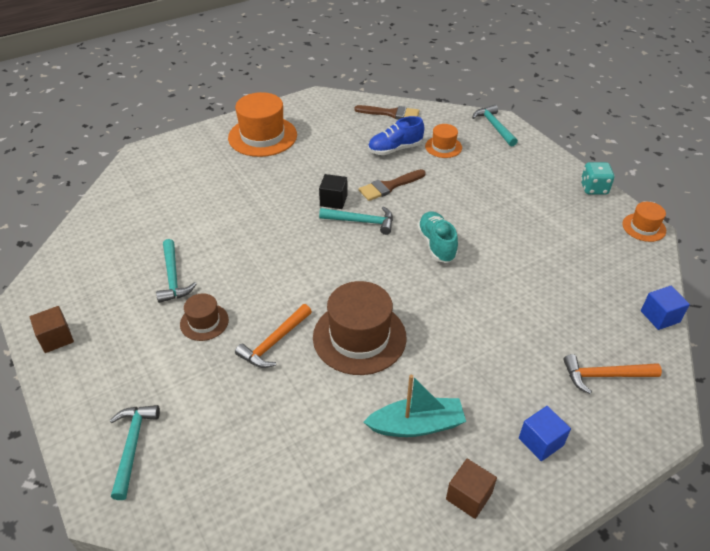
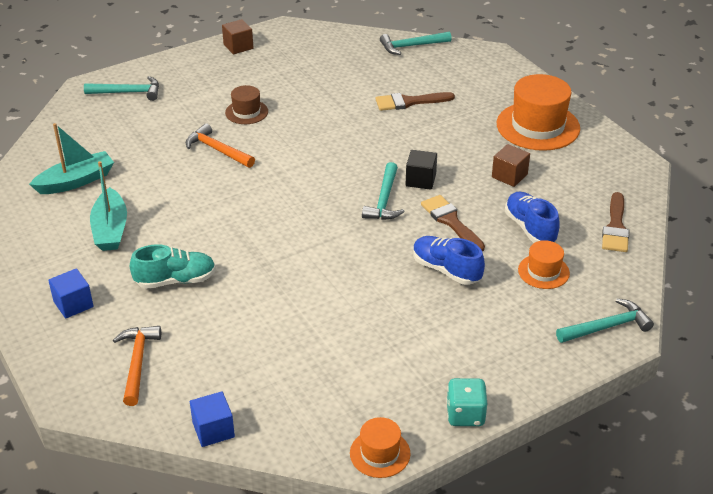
camera: 90 degrees right, 5 degrees down
turquoise hammer [156,239,196,303] -> turquoise hammer moved to [380,32,452,55]
brown hat [313,281,406,375] -> none
turquoise shoe [417,211,458,263] -> turquoise shoe moved to [130,244,216,289]
brown cube [446,459,497,519] -> brown cube moved to [492,144,530,187]
none -> turquoise boat [29,123,114,194]
none -> brown brush [375,92,455,111]
none -> blue shoe [413,236,485,285]

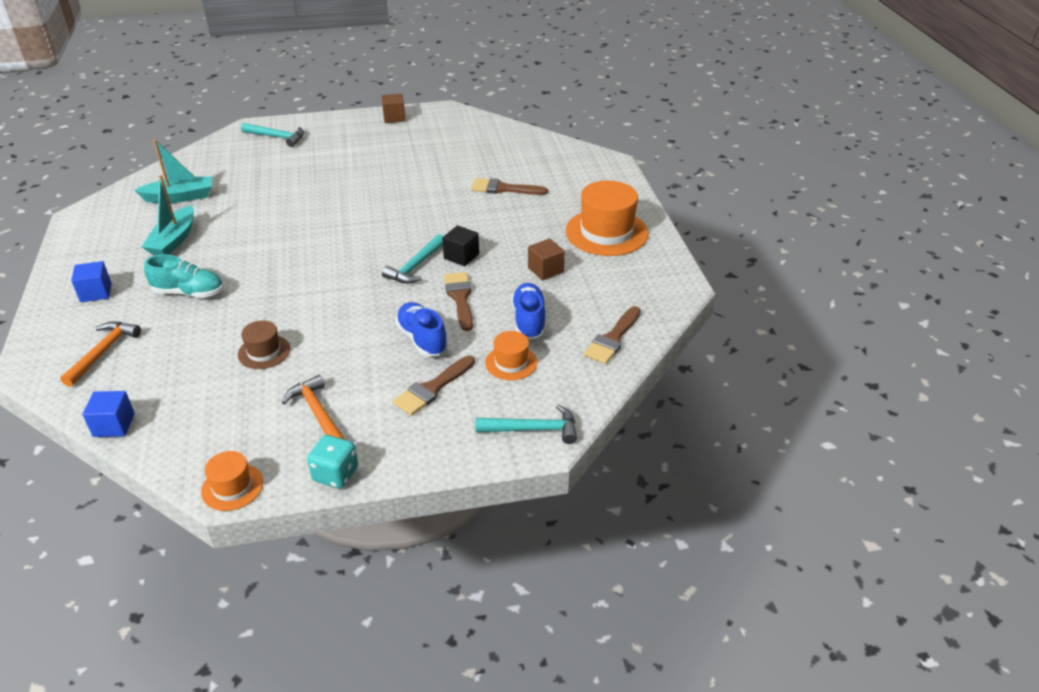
camera: 20 degrees right, 0 degrees up
orange hammer [186,123,255,168] -> orange hammer moved to [282,375,345,440]
brown hat [225,85,268,124] -> brown hat moved to [238,320,290,369]
turquoise hammer [380,32,452,55] -> none
none -> brown brush [393,355,475,416]

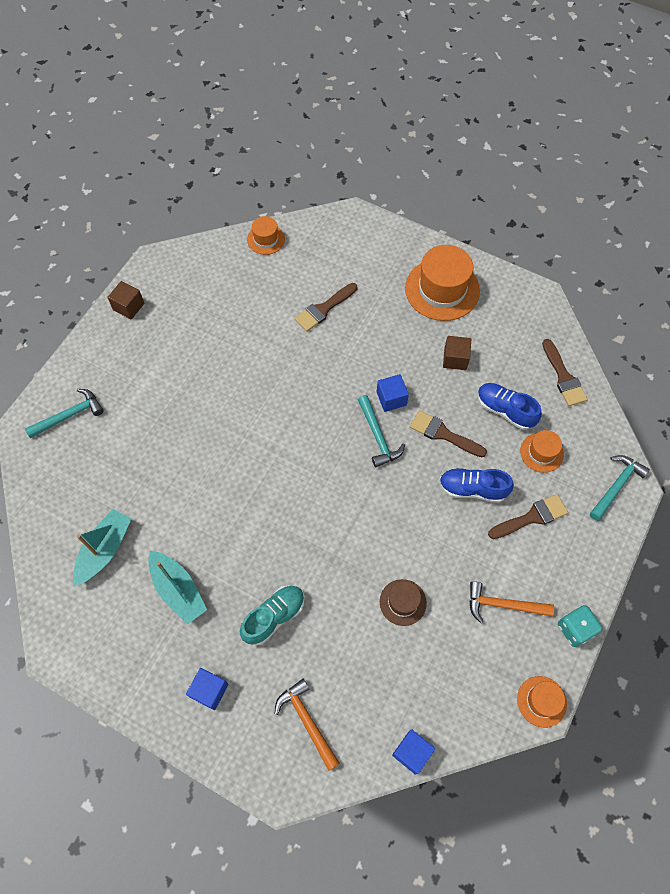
camera: 50 degrees left, 25 degrees up
brown brush [393,355,475,416] -> brown brush turned 105 degrees counterclockwise [488,494,568,539]
black cube [442,225,479,266] -> blue cube [377,374,409,412]
none -> orange hat [247,216,285,255]

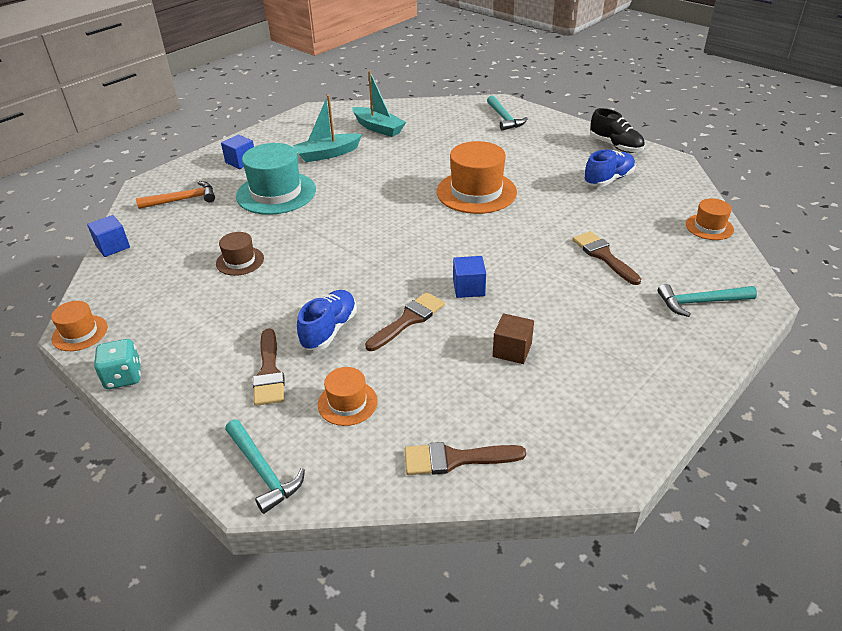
camera: 105 degrees right, 25 degrees down
brown cube [107,281,144,320] -> black shoe [590,108,645,153]
turquoise shoe [240,585,305,645] -> turquoise hat [236,143,316,215]
turquoise hammer [358,395,405,467] -> turquoise hammer moved to [658,284,757,317]
orange hat [405,245,480,321] -> orange hat moved to [437,141,517,214]
orange hammer [469,581,554,623] -> none
blue shoe [477,383,542,430] -> blue shoe moved to [584,149,636,187]

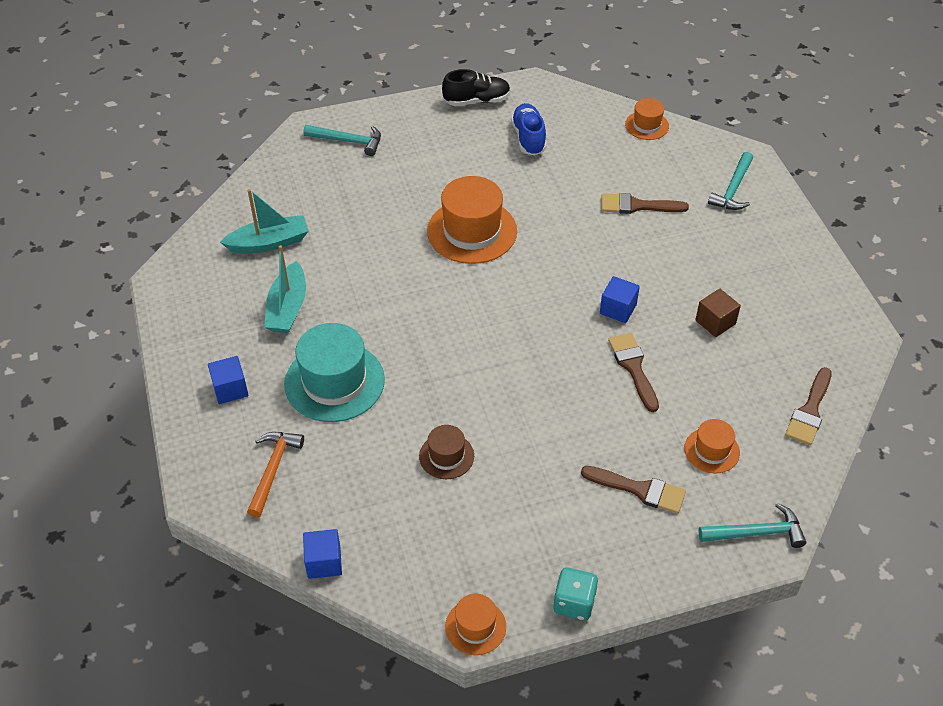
camera: 60 degrees left, 10 degrees up
blue shoe [297,290,357,350] -> none

